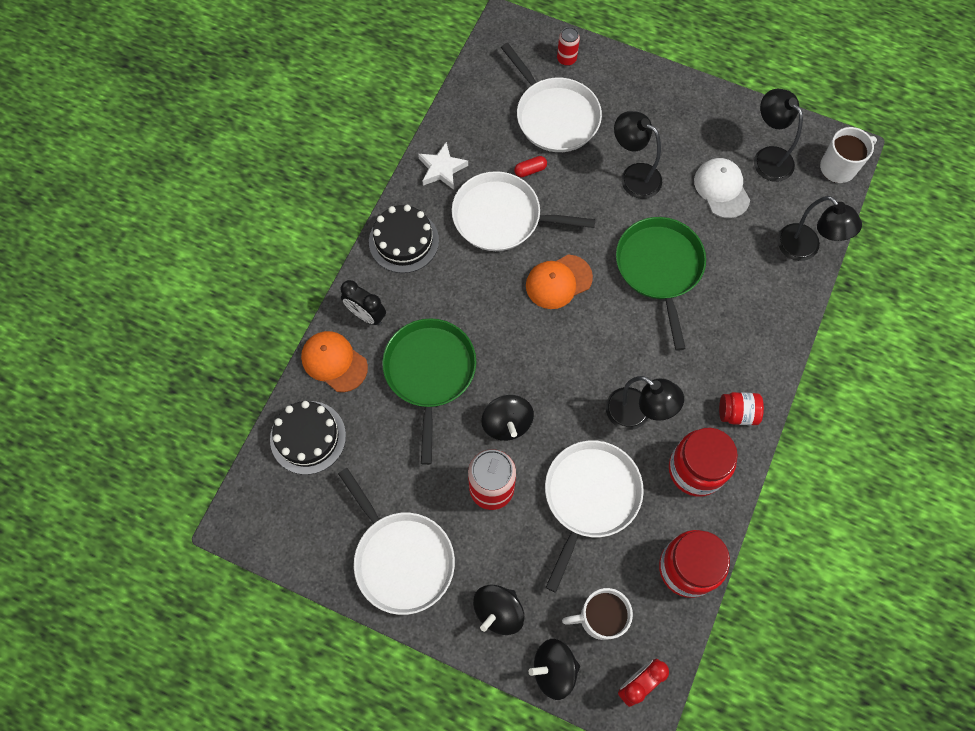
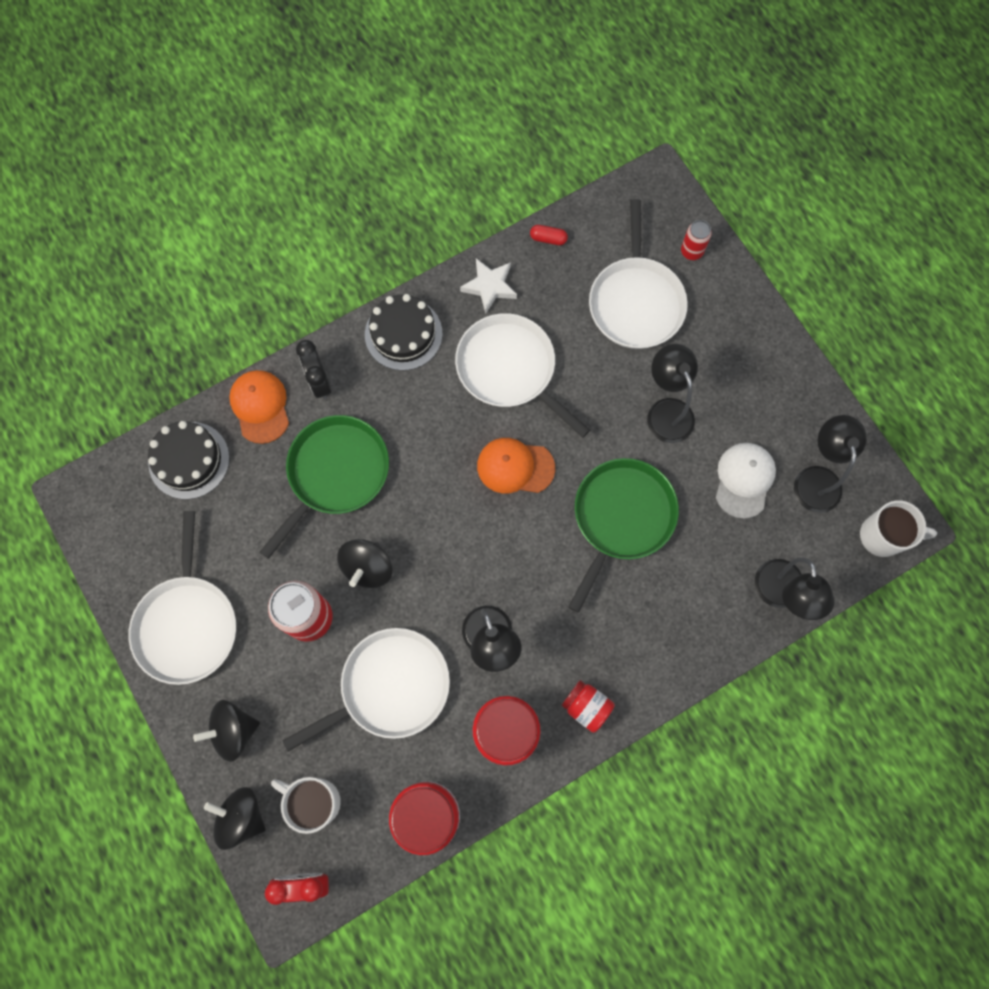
camera: 35 degrees right, 5 degrees up
red capsule [514,156,547,177] -> red capsule moved to [530,225,568,245]

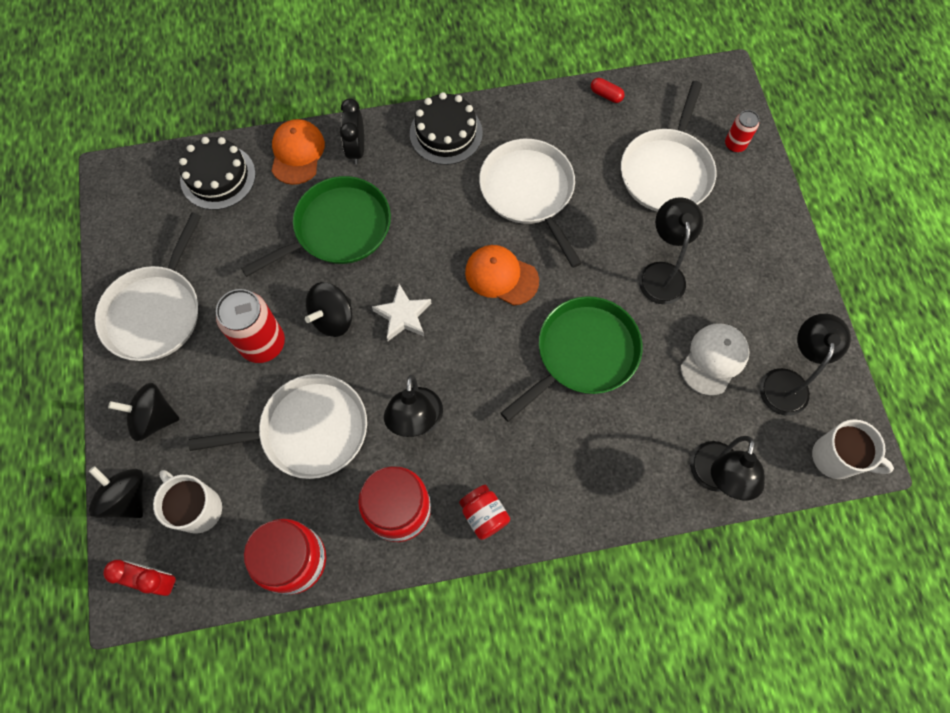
camera: 20 degrees right, 5 degrees down
white star [460,258,517,314] -> white star moved to [372,284,431,341]

